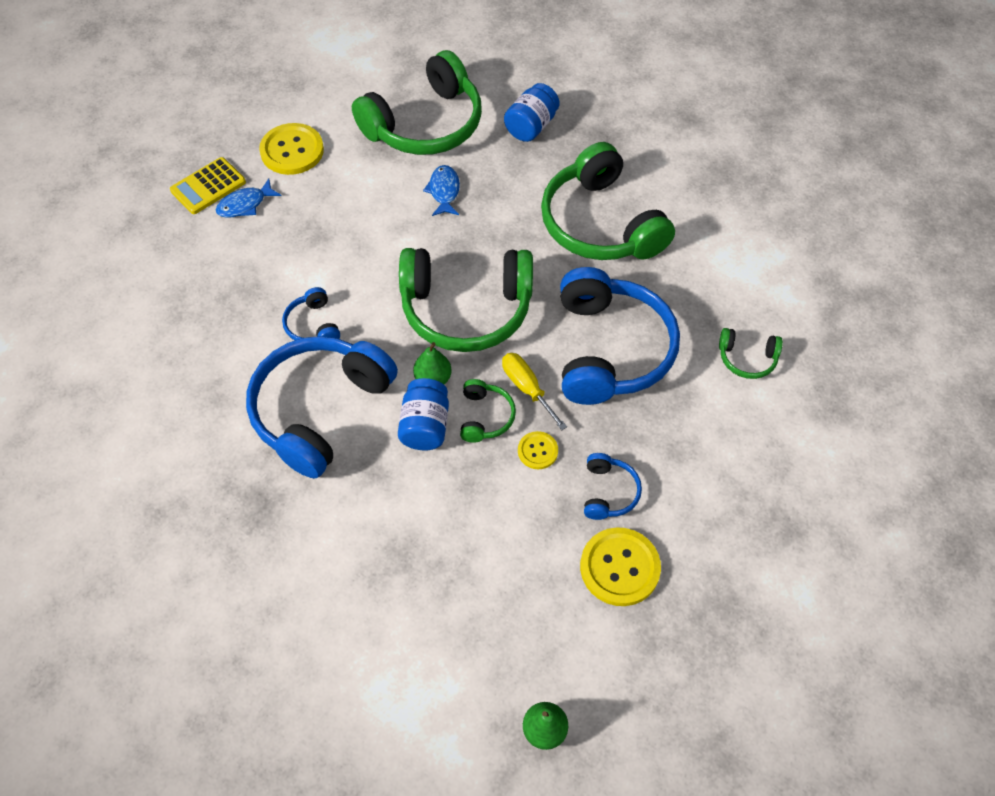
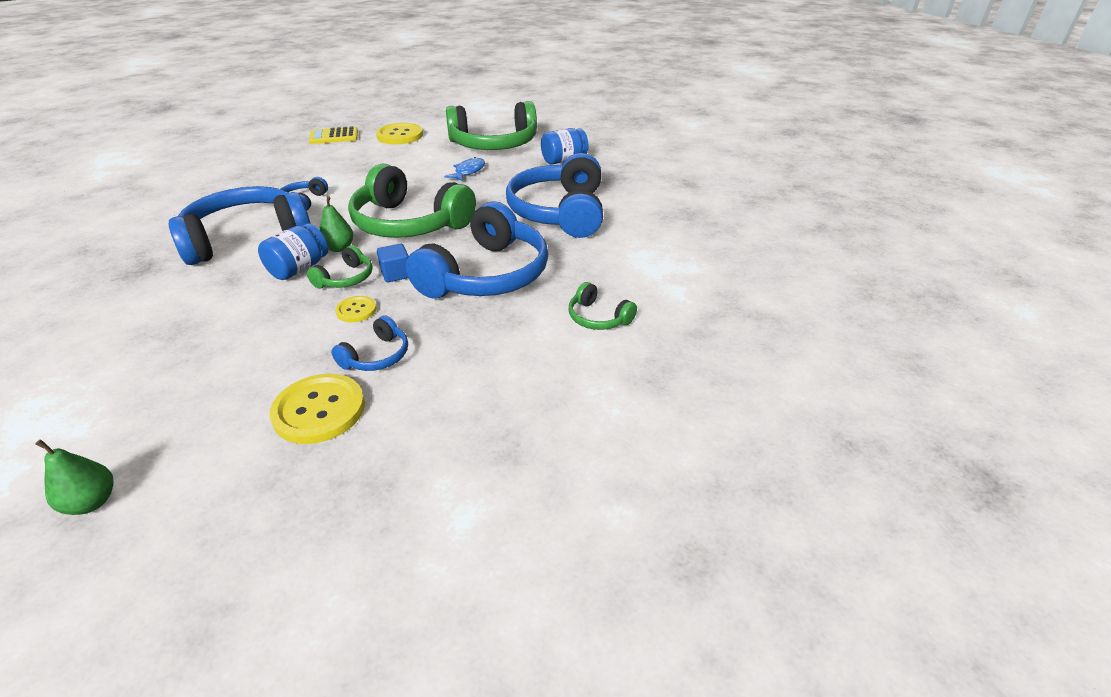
camera: 30 degrees right, 20 degrees down
blue fish [216,179,282,218] -> none
yellow screwdriver [502,353,567,430] -> blue cube [377,244,409,282]
green headphones [541,142,675,260] -> blue headphones [506,153,603,238]

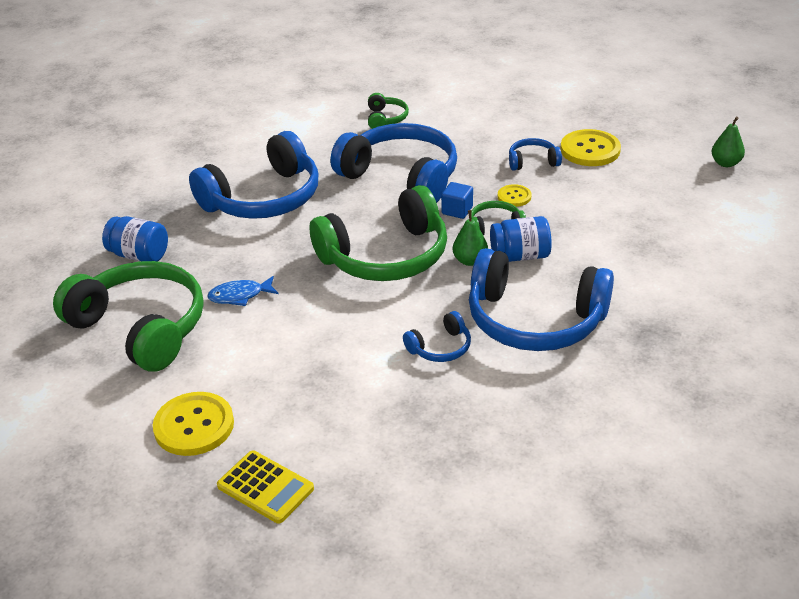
camera: 130 degrees left, 0 degrees up
green headphones [348,164,476,238] -> green headphones turned 75 degrees clockwise [309,185,447,281]
blue headphones [406,201,548,299] -> blue headphones turned 45 degrees clockwise [331,123,457,203]

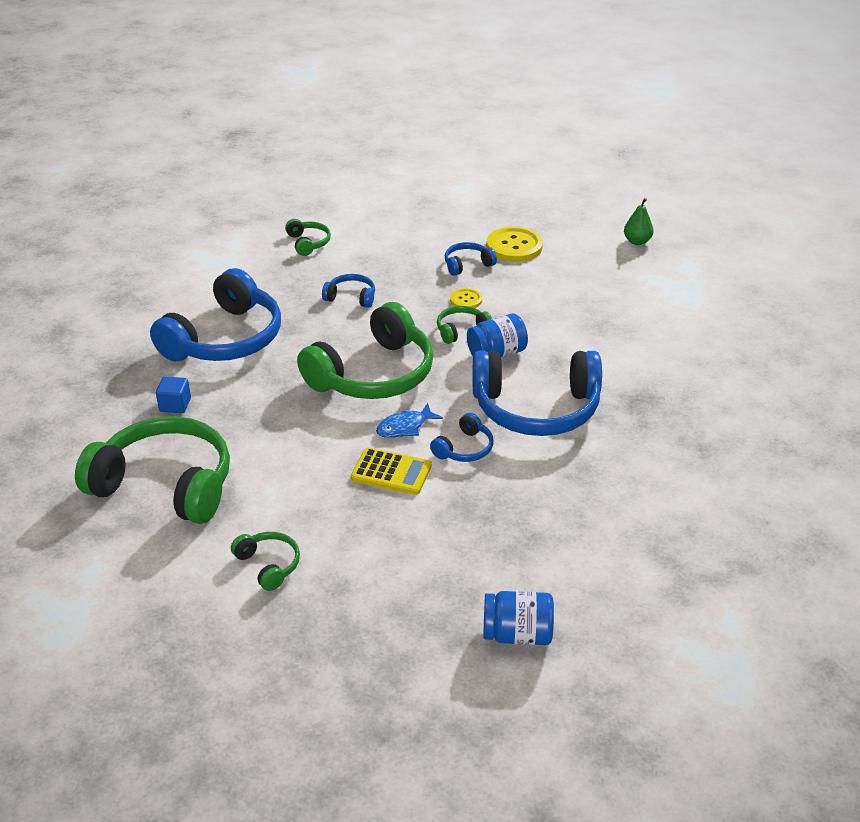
camera: 20 degrees left, 0 degrees up
blue jar [102,216,168,261] -> blue jar moved to [483,591,554,645]
yellow button [153,392,234,456] -> green headphones [231,532,300,591]
blue fish [207,276,278,306] -> blue fish moved to [376,403,443,438]
yellow calculator [217,451,314,524] -> yellow calculator moved to [351,448,432,495]
blue headphones [331,123,457,203] -> blue headphones [322,274,375,308], size x0.44
blue cube [441,182,473,219] -> blue cube moved to [156,376,191,413]
green pear [453,210,488,266] -> none

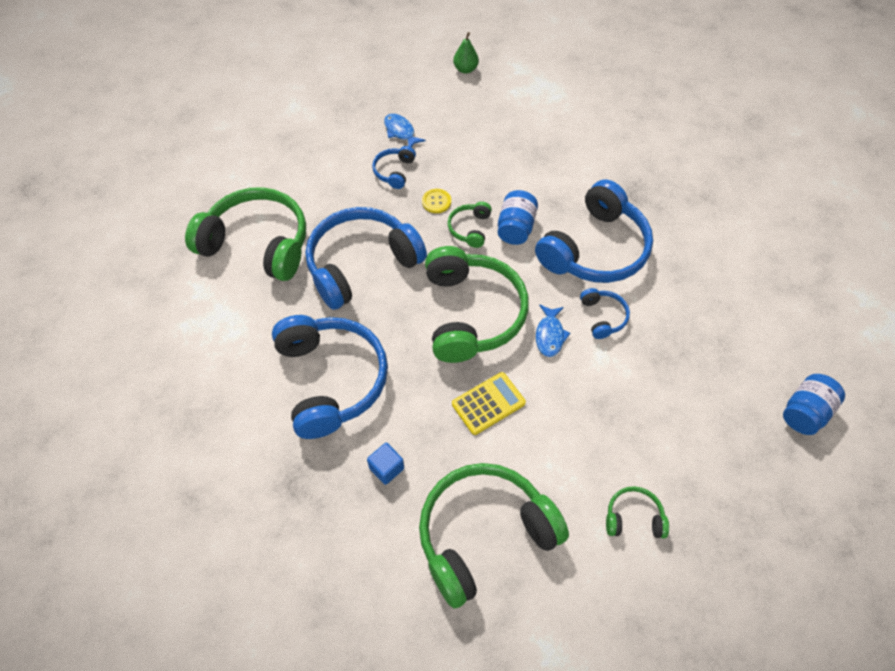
camera: 50 degrees left, 20 degrees up
green headphones [285,219,331,256] -> green headphones [185,187,306,281], size x2.26
blue headphones [322,274,375,308] -> blue headphones [306,207,427,310], size x2.26
yellow calculator [351,448,432,495] -> yellow calculator moved to [452,372,526,435]
yellow button [487,227,543,262] -> blue fish [384,114,426,147]

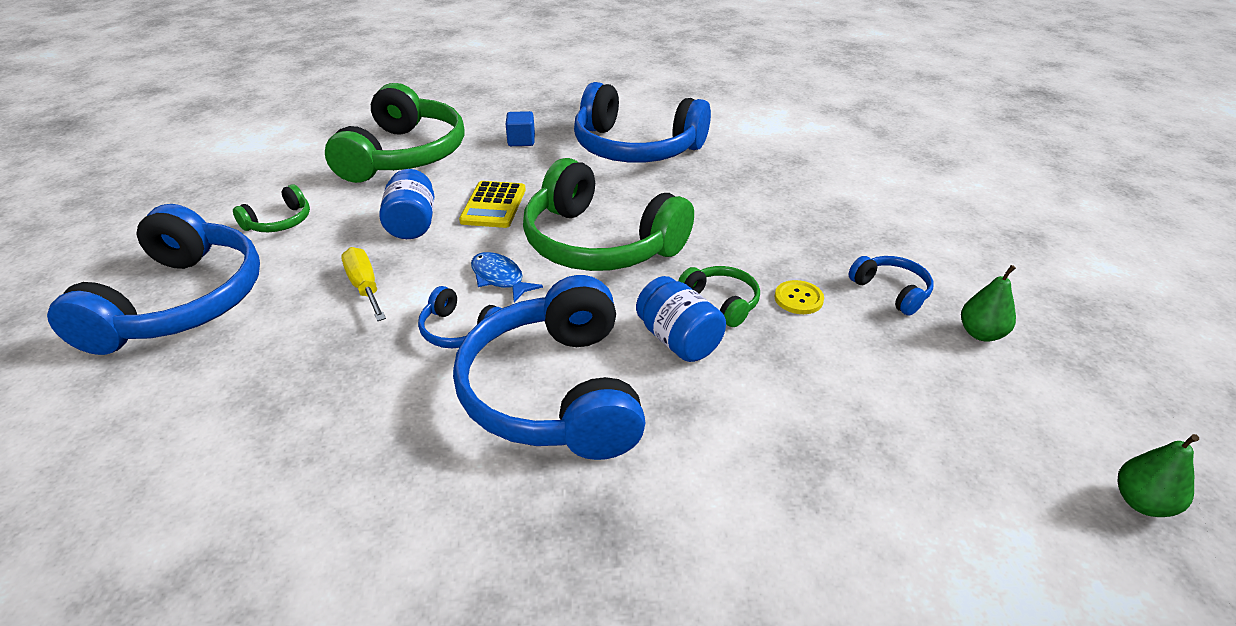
camera: 130 degrees right, 20 degrees down
green headphones [185,187,306,281] -> none
blue headphones [306,207,427,310] -> blue headphones moved to [47,204,260,355]
blue fish [384,114,426,147] -> green pear [961,265,1016,341]
blue jar [783,374,845,435] -> blue jar moved to [379,169,434,239]
none -> yellow screwdriver [341,247,386,321]

